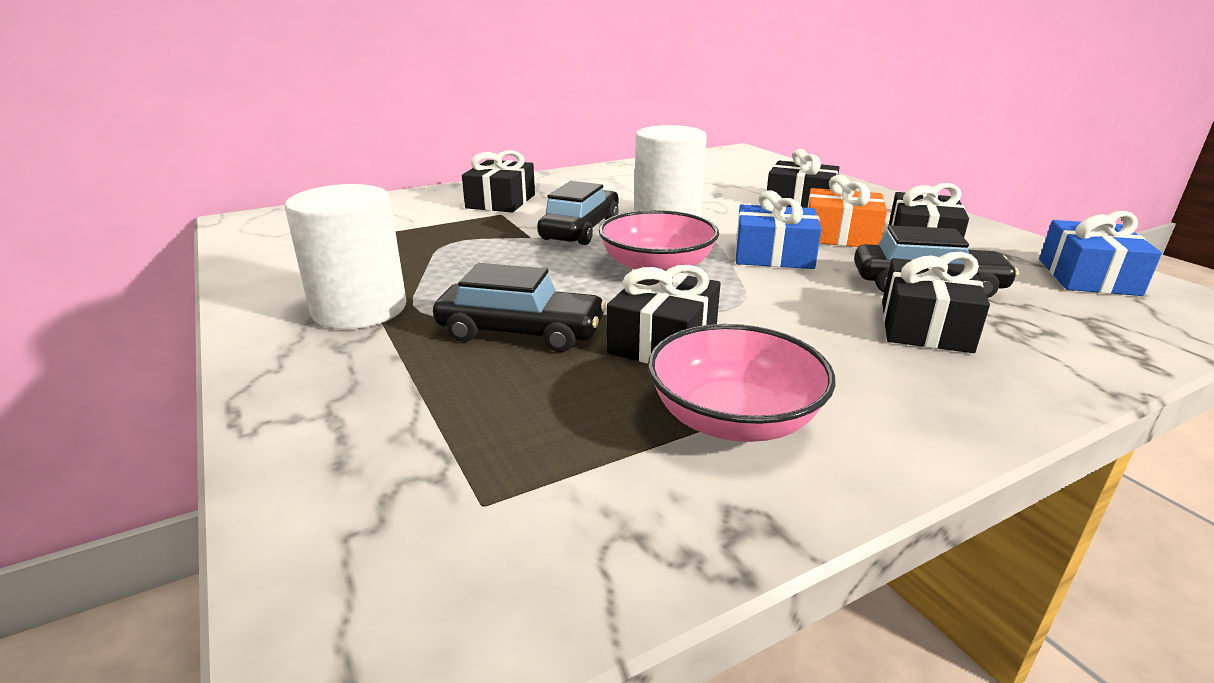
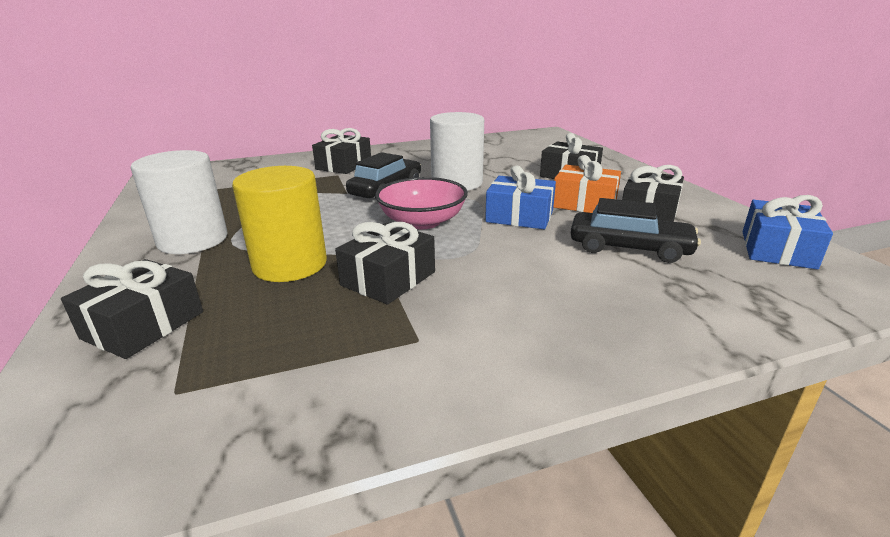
camera: 10 degrees right, 0 degrees up
black car [433,263,607,352] -> yellow cylinder [232,166,327,282]
pink bowl [648,324,836,442] -> none
black gift [882,251,990,353] -> black gift moved to [61,259,203,359]

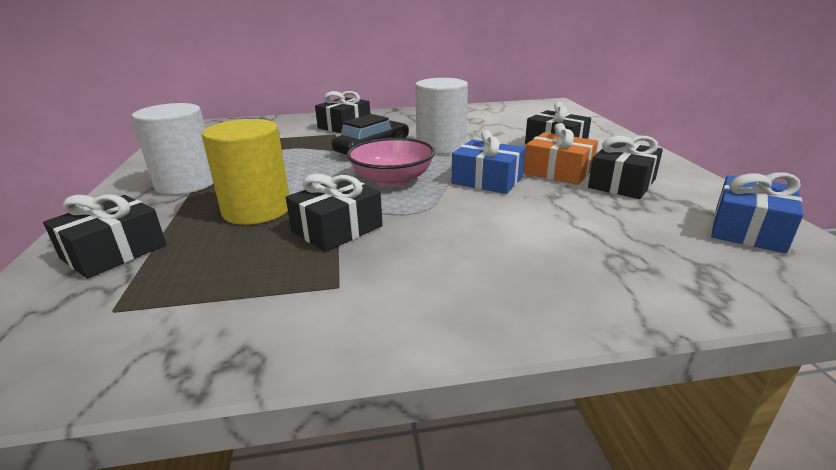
camera: 10 degrees right, 0 degrees up
black car [571,198,701,263] -> none

